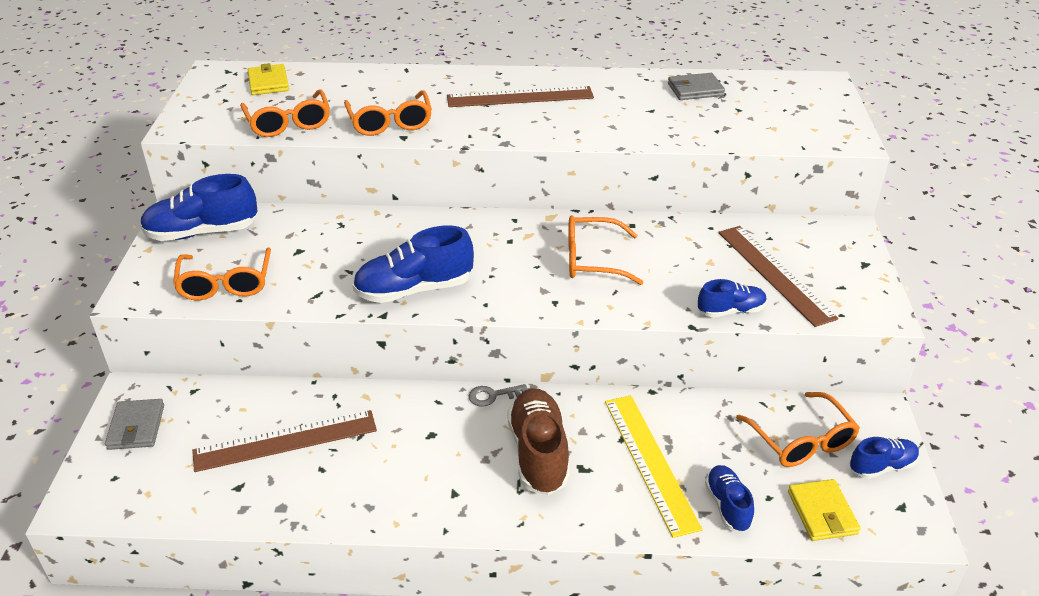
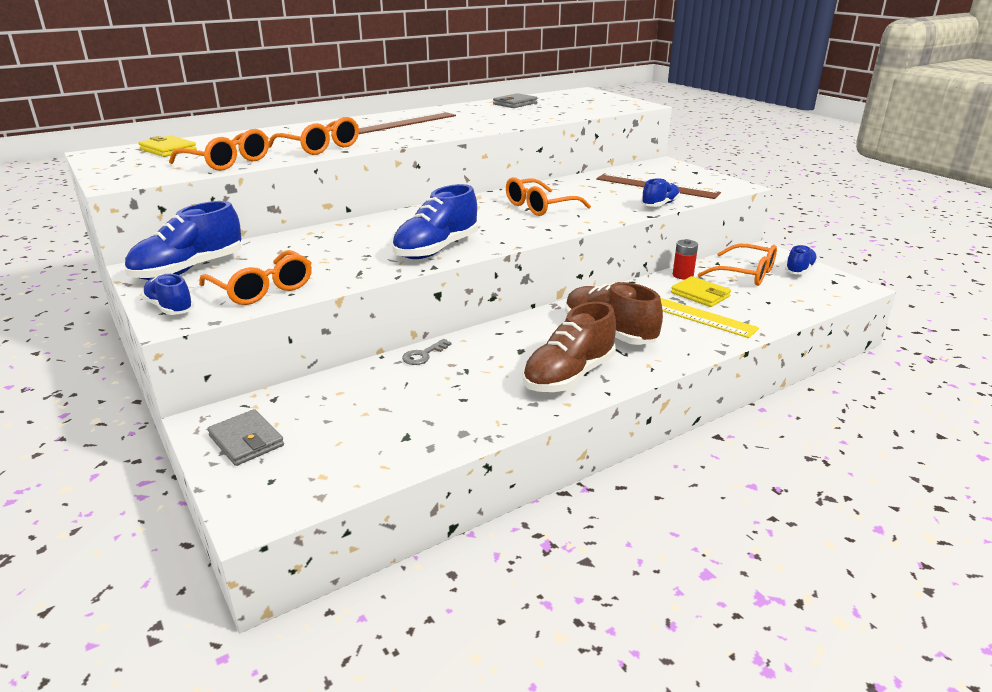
camera: 35 degrees left, 10 degrees down
brown ruler [192,410,377,472] -> none
grey key [469,384,527,407] -> grey key moved to [402,339,452,365]
blue shoe [705,465,754,533] -> blue shoe moved to [142,274,194,315]
yellow wallet [788,479,861,541] -> yellow wallet moved to [671,276,731,307]
none -> brown shoe [522,302,616,392]
none -> red battery [673,239,698,280]

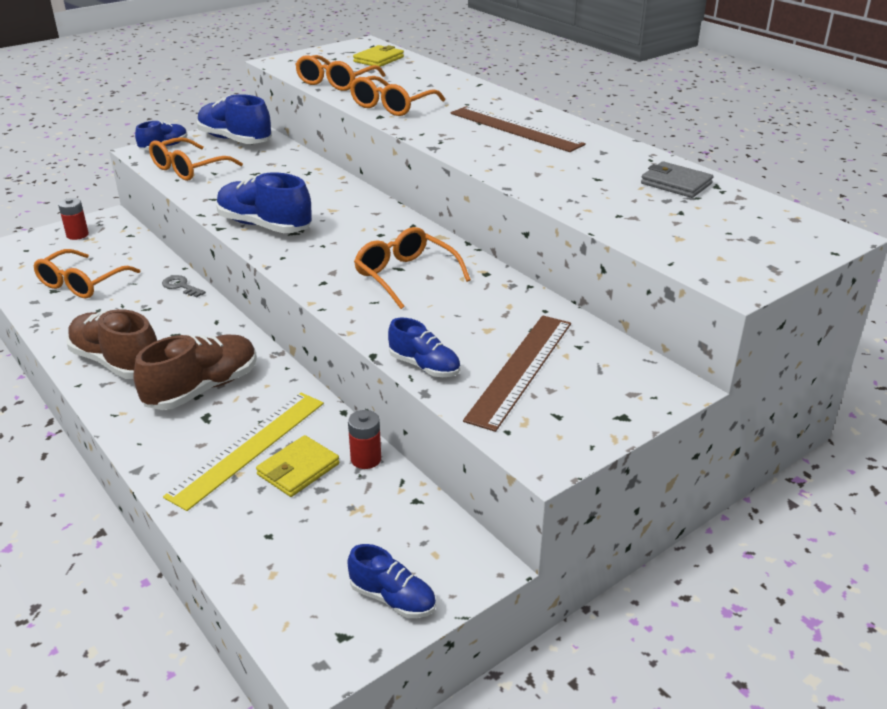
camera: 85 degrees right, 5 degrees up
grey wallet [207,409,284,466] -> red battery [58,198,89,240]
orange glasses [698,244,777,286] -> orange glasses moved to [33,249,141,298]

